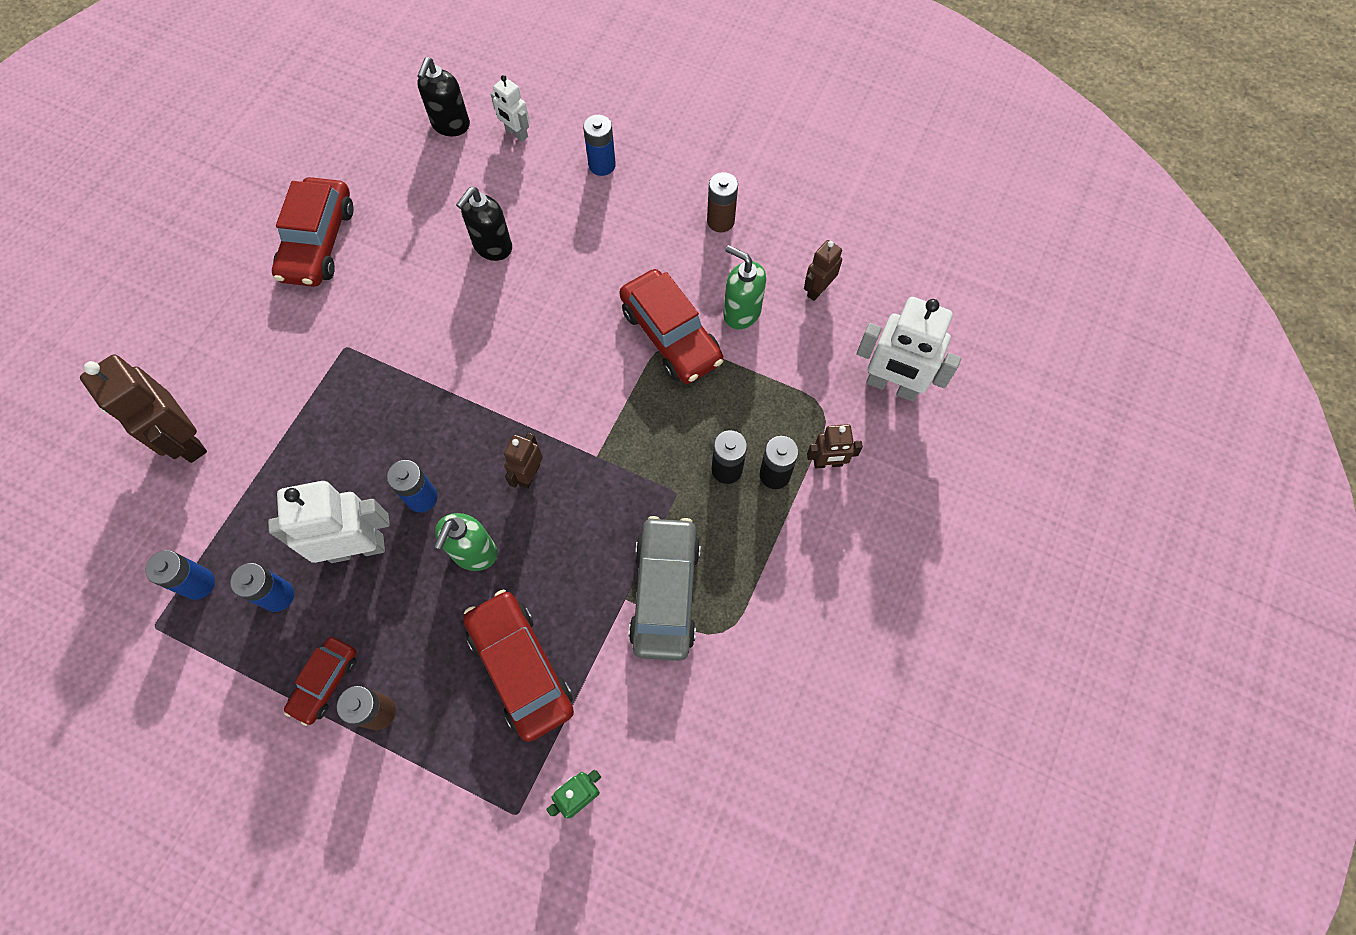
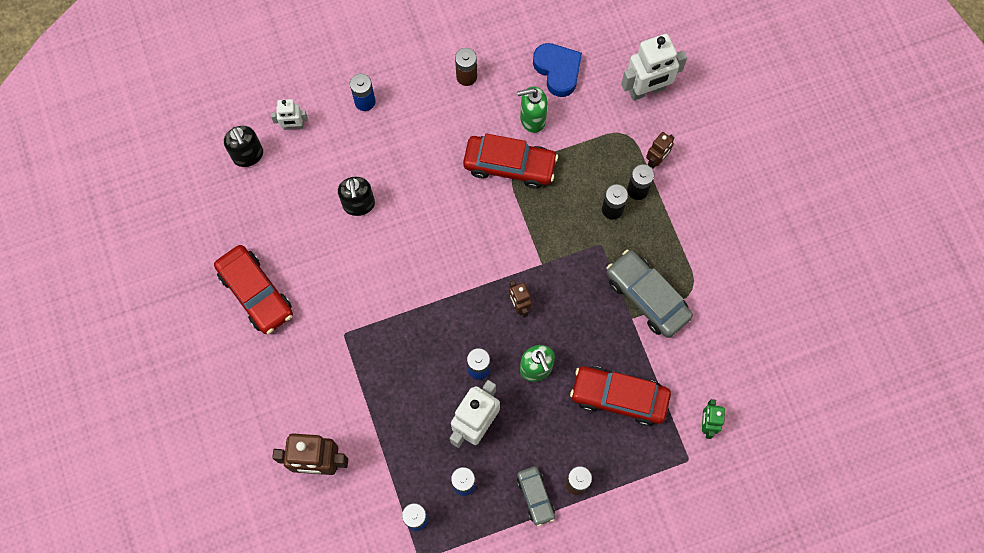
camera: 45 degrees left, 5 degrees up
red car [284,637,357,726] -> grey car [517,466,555,526]
brown robot [804,240,842,301] -> blue heart [533,43,582,97]

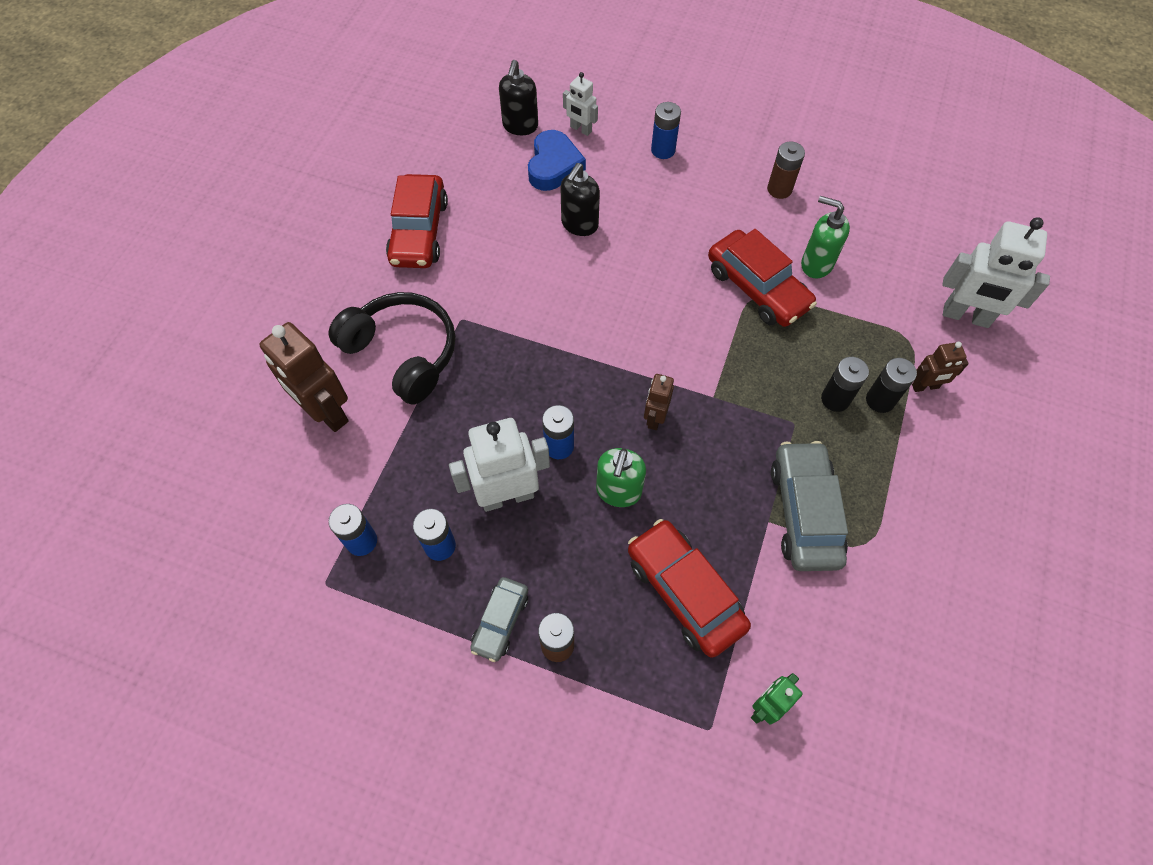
camera: 40 degrees right, 10 degrees down
blue heart [533,43,582,97] -> blue heart moved to [528,130,586,191]
none -> black headphones [328,292,456,405]

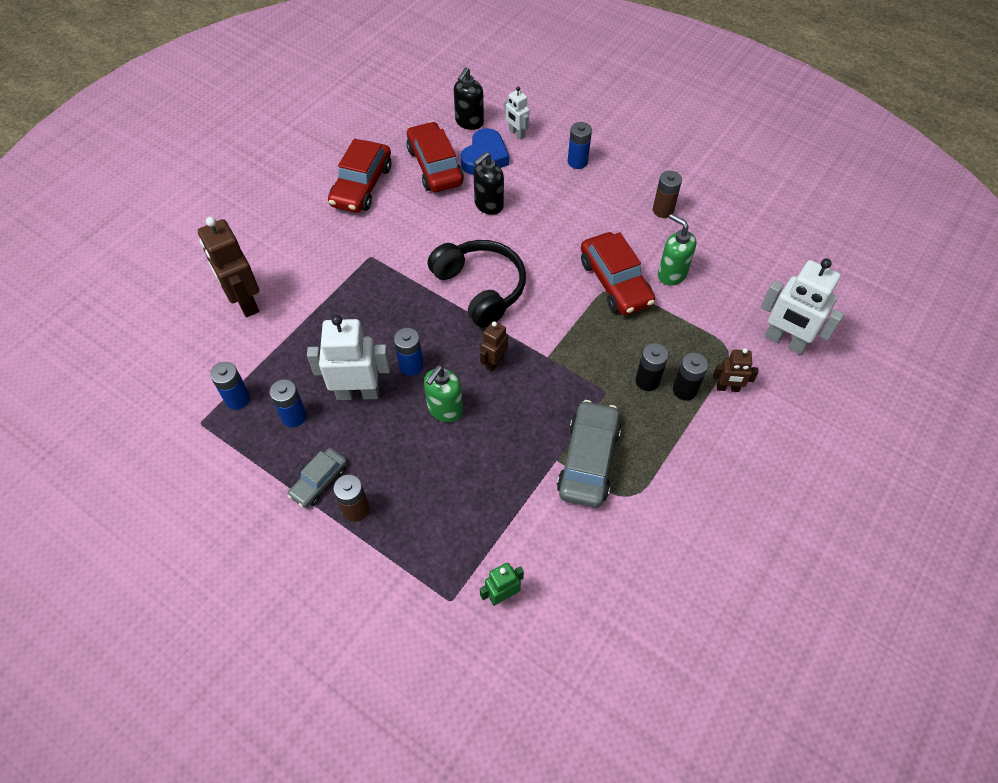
camera: 15 degrees right, 5 degrees down
black headphones [328,292,456,405] -> black headphones moved to [428,240,526,328]
red car [628,519,751,658] -> red car moved to [407,121,464,192]

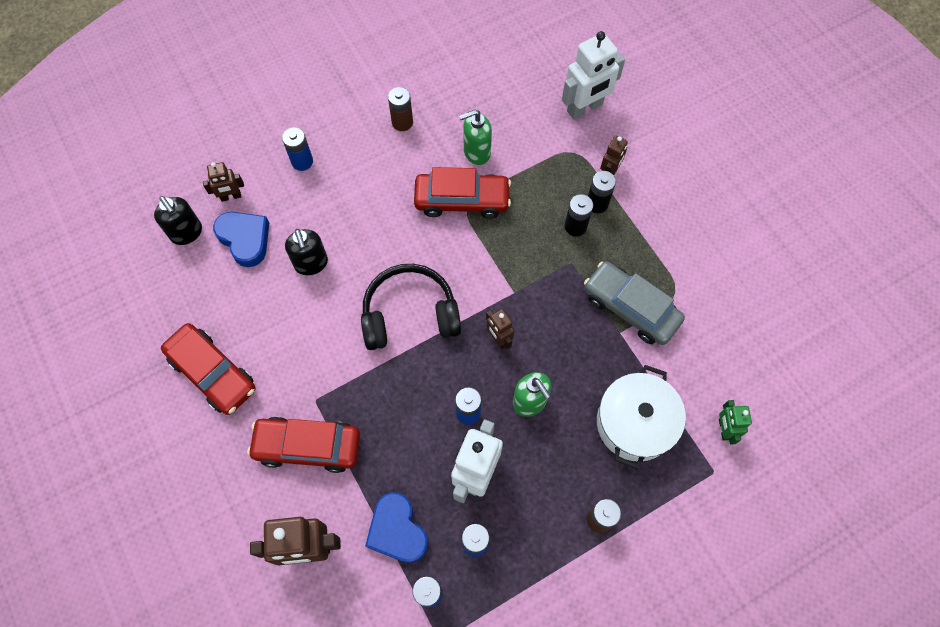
camera: 65 degrees left, 10 degrees up
grey car [287,448,347,508] -> none
red car [407,121,464,192] -> red car moved to [247,417,360,473]
white robot [504,86,530,140] -> brown robot [203,162,244,202]
none -> blue heart [365,492,428,563]
none -> white pot [597,365,686,469]

